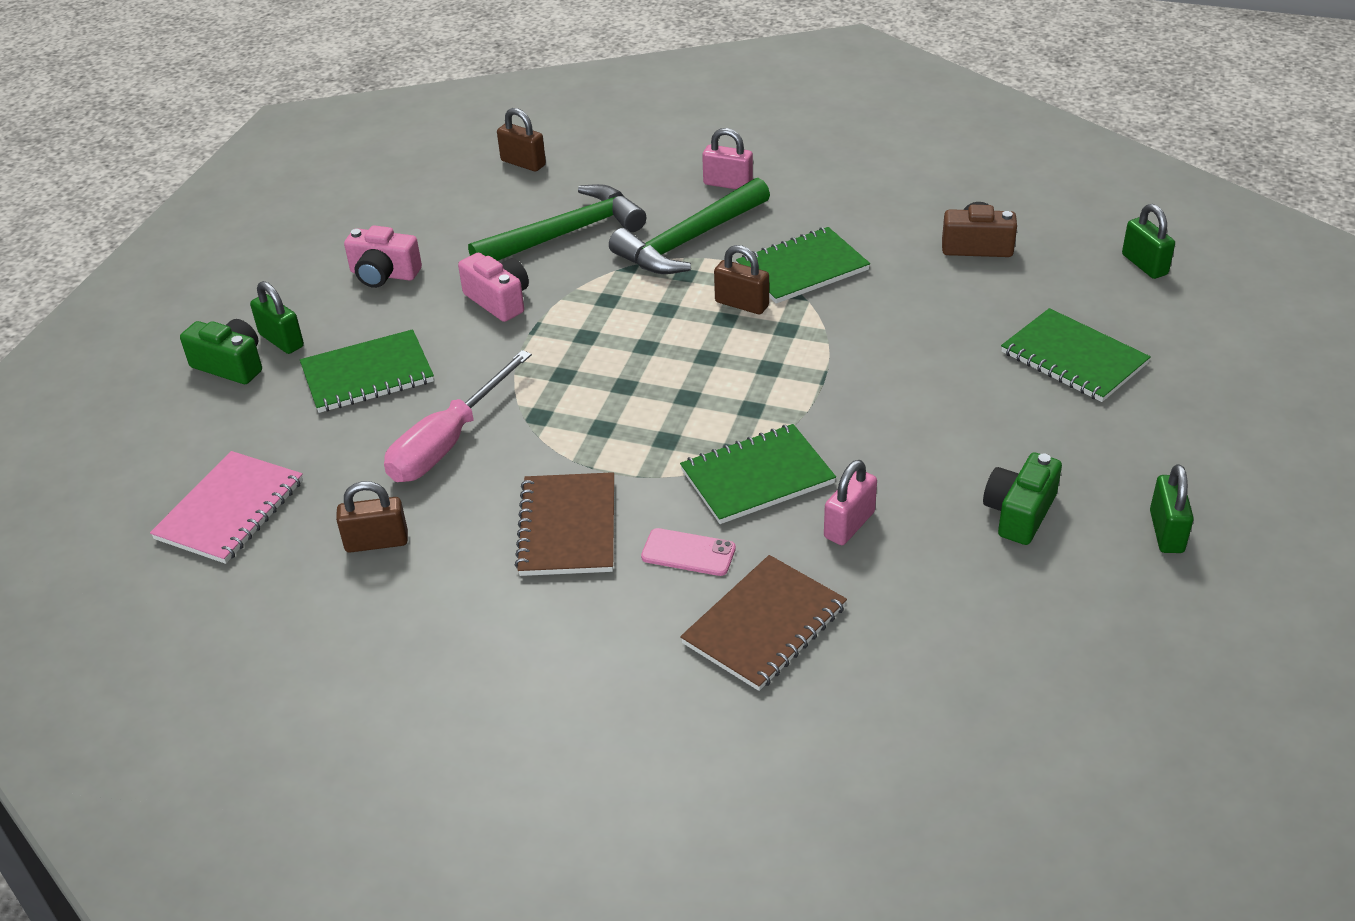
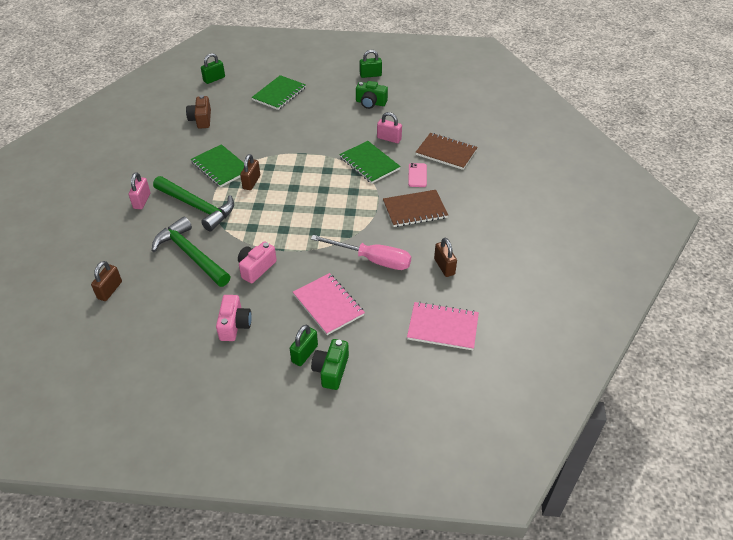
camera: 105 degrees left, 5 degrees up
green notebook [300,329,434,413] -> pink notebook [293,273,365,335]

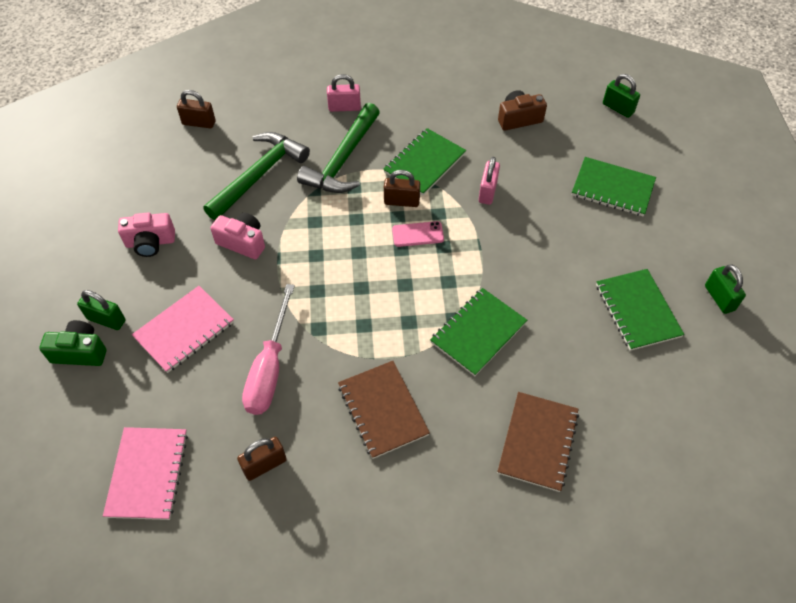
camera: 80 degrees right, 10 degrees up
green camera [356,81,388,109] -> green notebook [596,269,684,351]
pink padlock [377,112,402,143] -> pink padlock moved to [479,157,500,205]
pink phone [408,163,427,187] -> pink phone moved to [392,221,444,247]

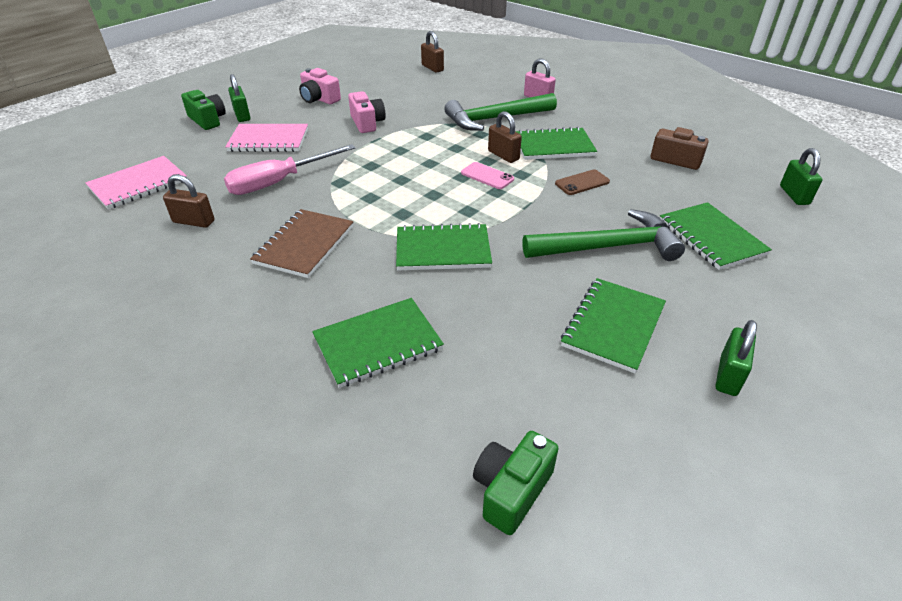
camera: 45 degrees right, 15 degrees down
green hammer [203,132,310,220] -> green hammer moved to [523,209,685,261]
pink padlock [479,157,500,205] -> brown phone [555,169,610,195]
brown notebook [497,392,579,492] -> green notebook [312,298,444,388]
none -> green camera [473,431,559,535]

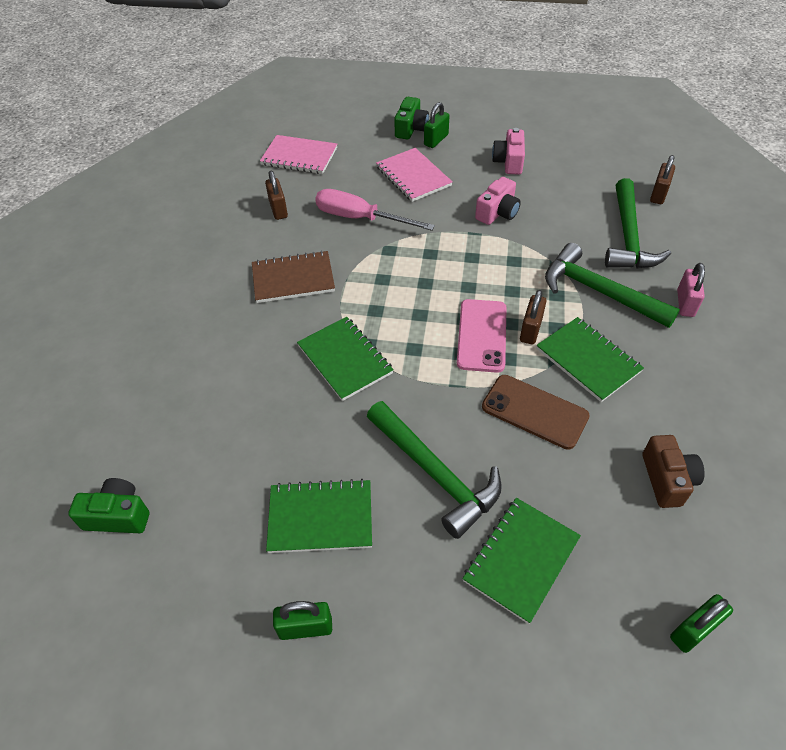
camera: 60 degrees right, 10 degrees up
green notebook [312,298,444,388] -> none
pink phone [461,162,514,189] -> pink phone [457,299,507,373], size x1.64
brown phone [555,169,610,195] -> brown phone [482,375,590,450], size x1.64
none -> green hammer [605,178,671,269]

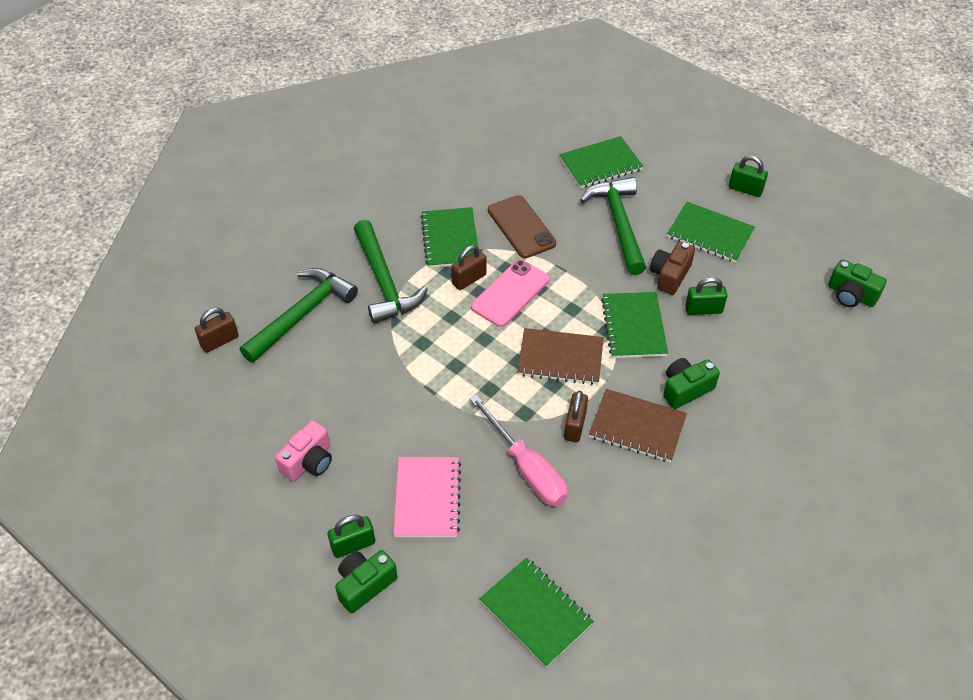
camera: 150 degrees left, 0 degrees up
pink notebook [260,135,337,174] -> green notebook [479,557,594,667]
brown padlock [265,171,288,220] -> brown padlock moved to [564,391,588,442]
pink camera [475,177,521,225] -> none
brown camera [643,435,705,508] -> brown camera moved to [650,241,695,295]
green padlock [670,594,733,653] -> green padlock moved to [685,277,727,315]
pink padlock [677,263,705,317] -> none
none -> brown notebook [517,328,604,385]
none -> green camera [663,358,720,409]

